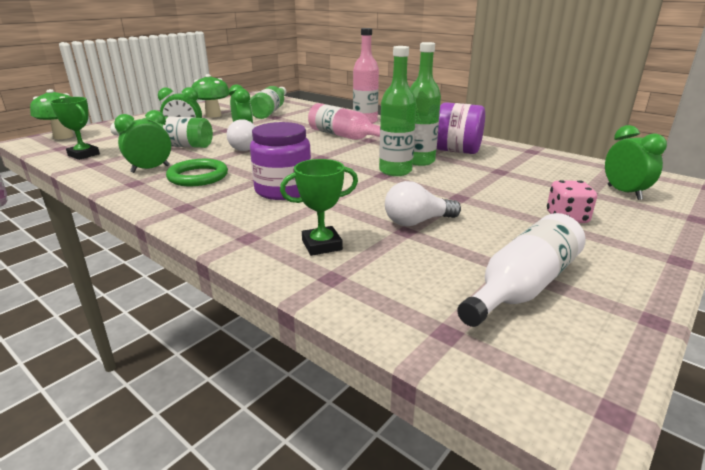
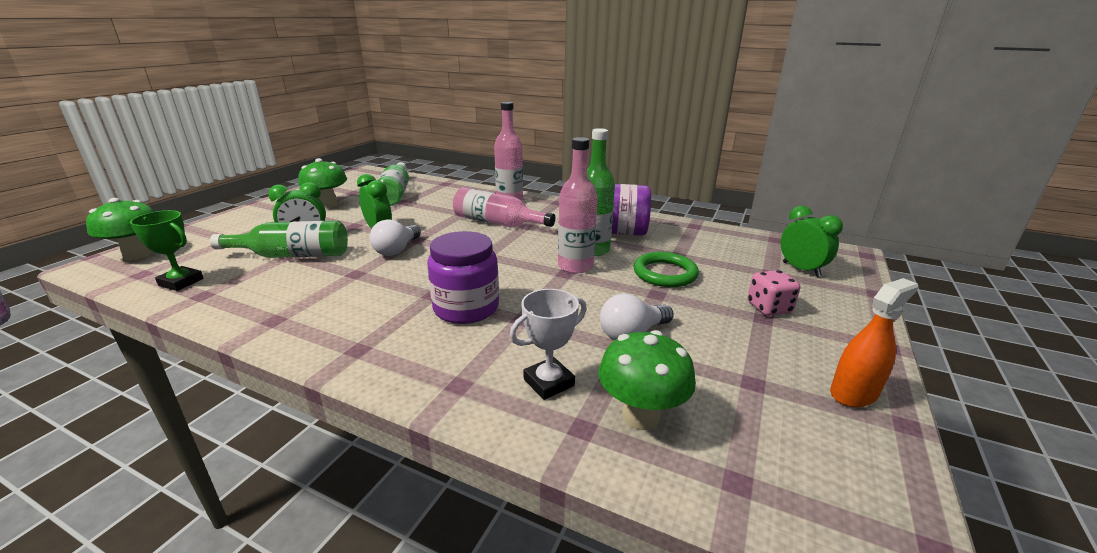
camera: 15 degrees left, 0 degrees up
green clock [114,110,171,173] -> none
green ring [166,159,228,186] -> green ring moved to [634,252,699,287]
green trophy [280,159,358,256] -> white trophy [510,289,587,400]
green bottle [379,46,416,176] -> pink bottle [558,137,598,274]
white bottle [457,213,585,327] -> none
none -> green mushroom [598,330,696,430]
none -> orange spray bottle [830,278,918,407]

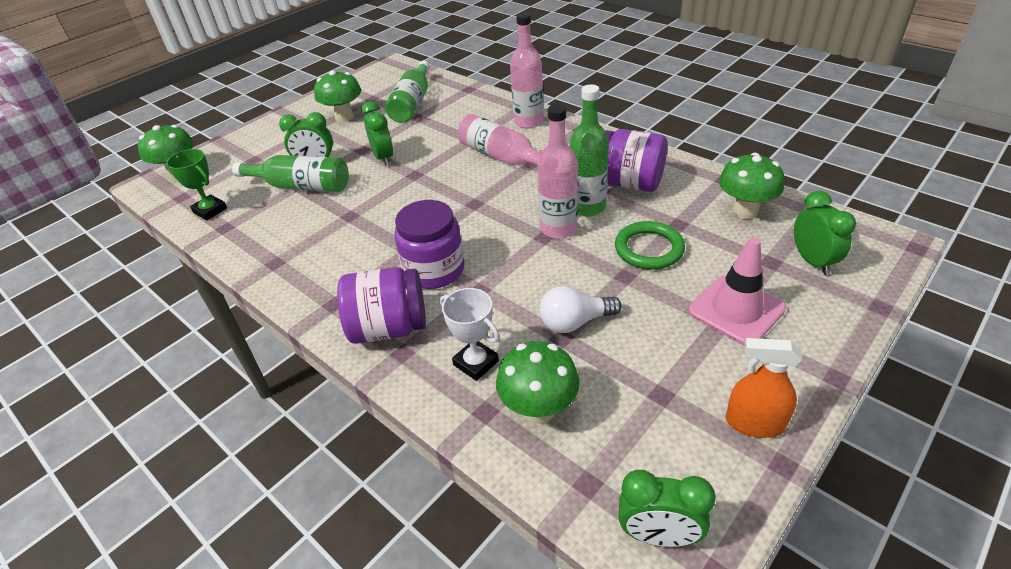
camera: 20 degrees right, 15 degrees up
white light bulb [369,219,421,256] -> none
white trophy [510,289,587,400] -> white trophy turned 60 degrees clockwise [440,288,500,381]
pink dice [748,270,800,316] -> pink traffic cone [688,237,786,346]
orange spray bottle [830,278,918,407] -> orange spray bottle turned 150 degrees counterclockwise [726,338,802,438]
none -> purple jar [337,267,426,344]
none -> green clock [619,470,716,547]
none -> green mushroom [719,153,784,219]

